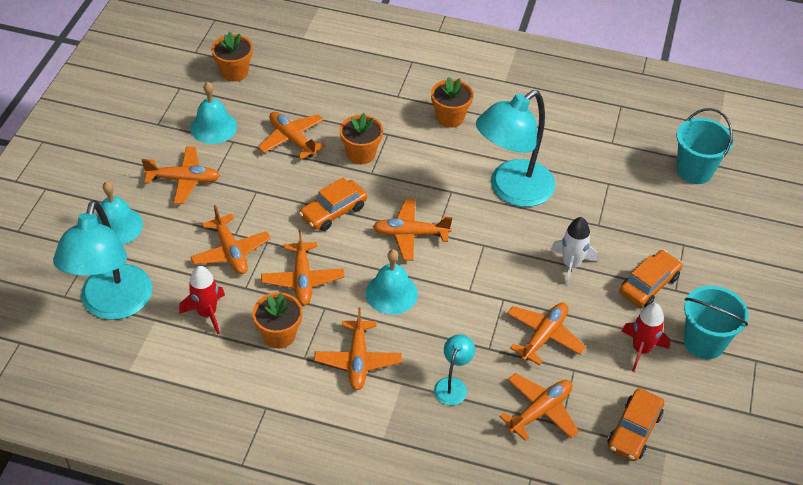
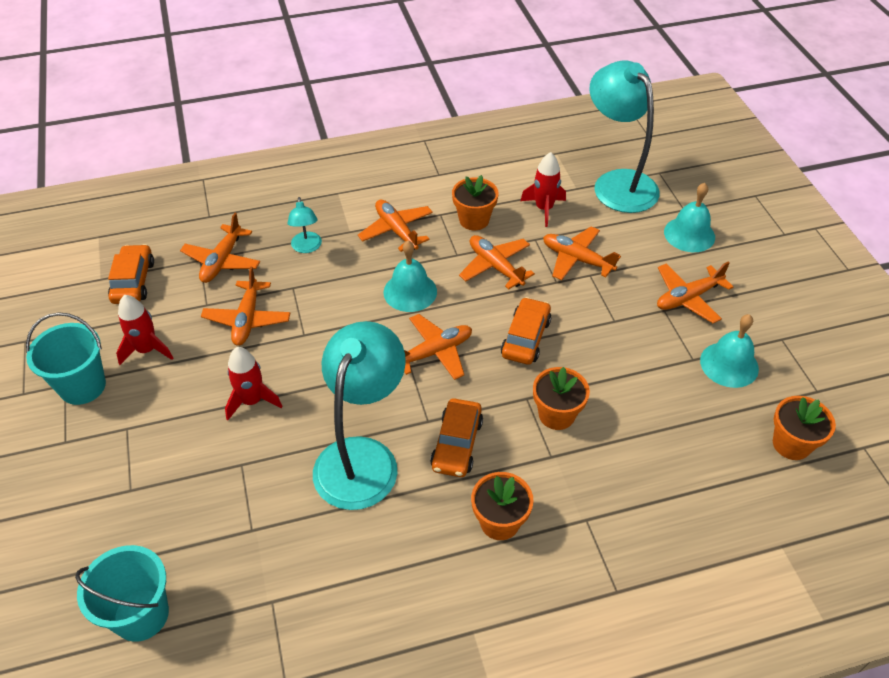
camera: 150 degrees right, 0 degrees up
orange plane [258,112,325,159] -> none
white rocket [550,217,597,286] -> red rocket [225,347,282,420]
orange car [620,250,682,307] -> orange car moved to [430,398,483,477]

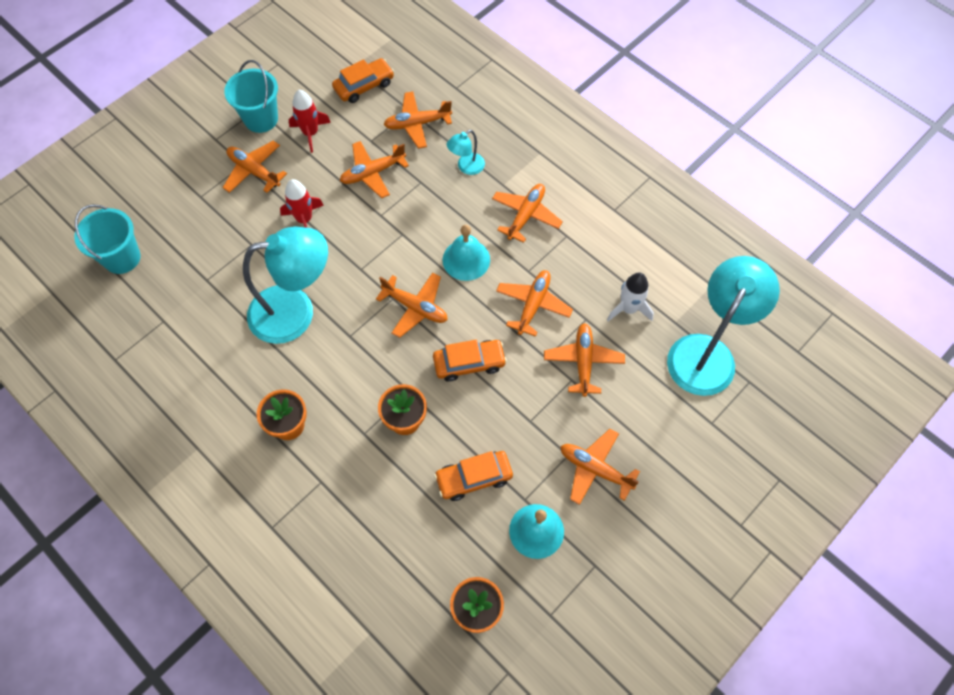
camera: 60 degrees right, 15 degrees up
orange car [430,398,483,477] -> orange car moved to [434,451,513,501]
orange flower pot [452,175,499,230] -> none
red rocket [521,152,566,227] -> white rocket [607,272,654,321]
turquoise bell [664,183,715,252] -> none
none -> orange plane [223,141,287,193]

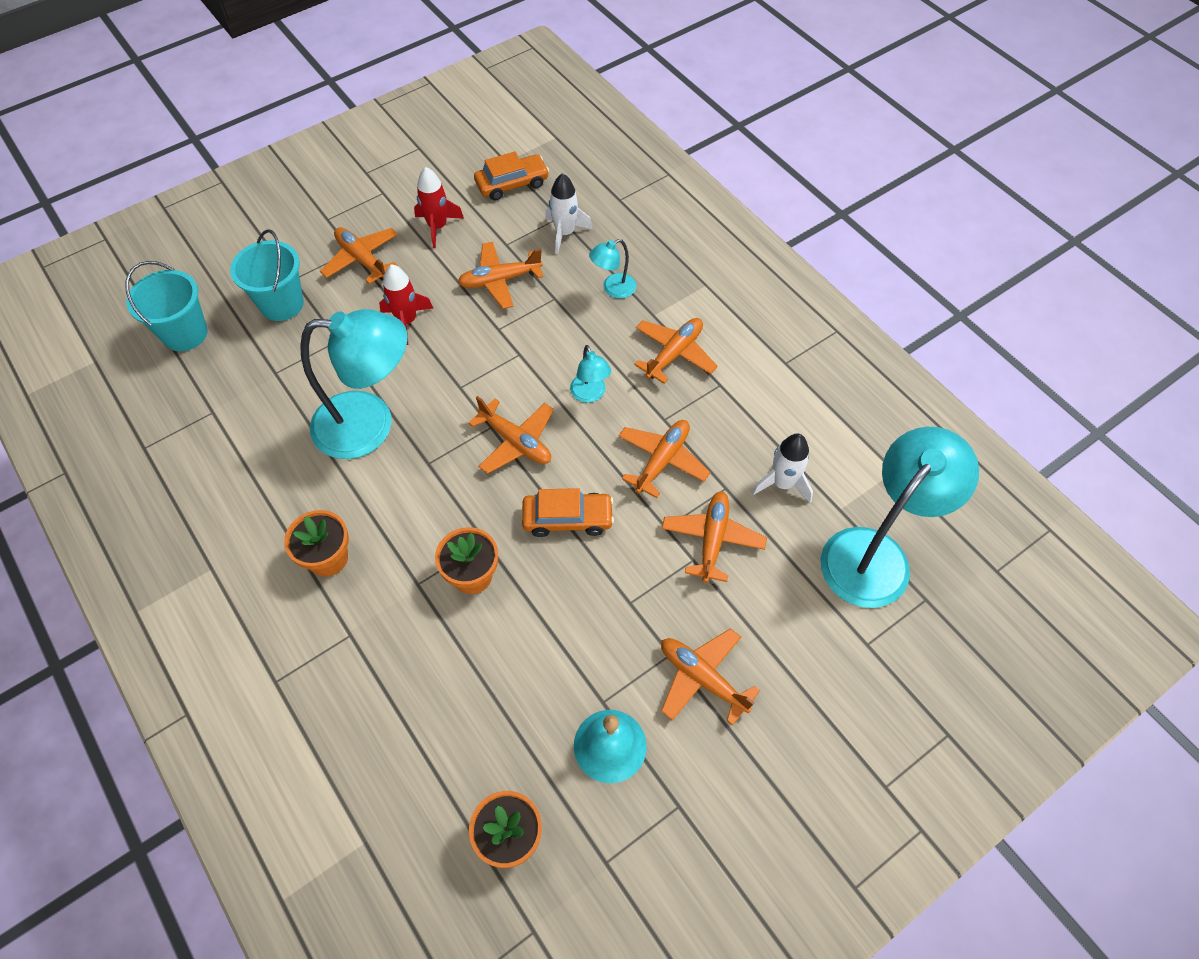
camera: 10 degrees right, 5 degrees down
turquoise bucket [224,60,278,133] -> turquoise bucket moved to [230,229,304,321]
orange plane [383,91,452,149] -> white rocket [545,173,593,254]
orange car [434,451,513,501] -> none
turquoise bell [443,225,490,281] -> turquoise lamp [570,345,611,403]

